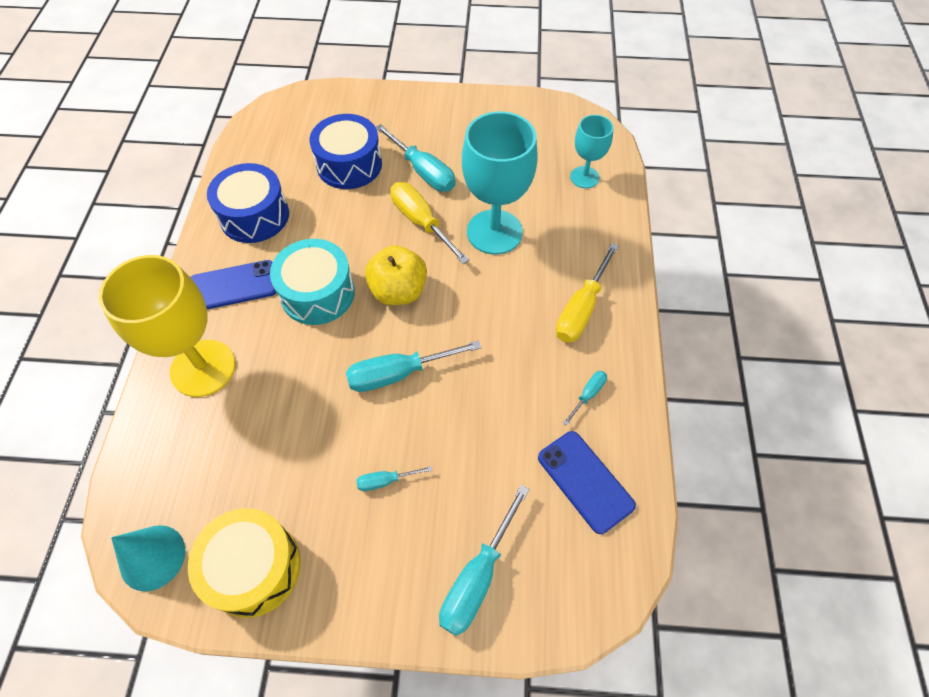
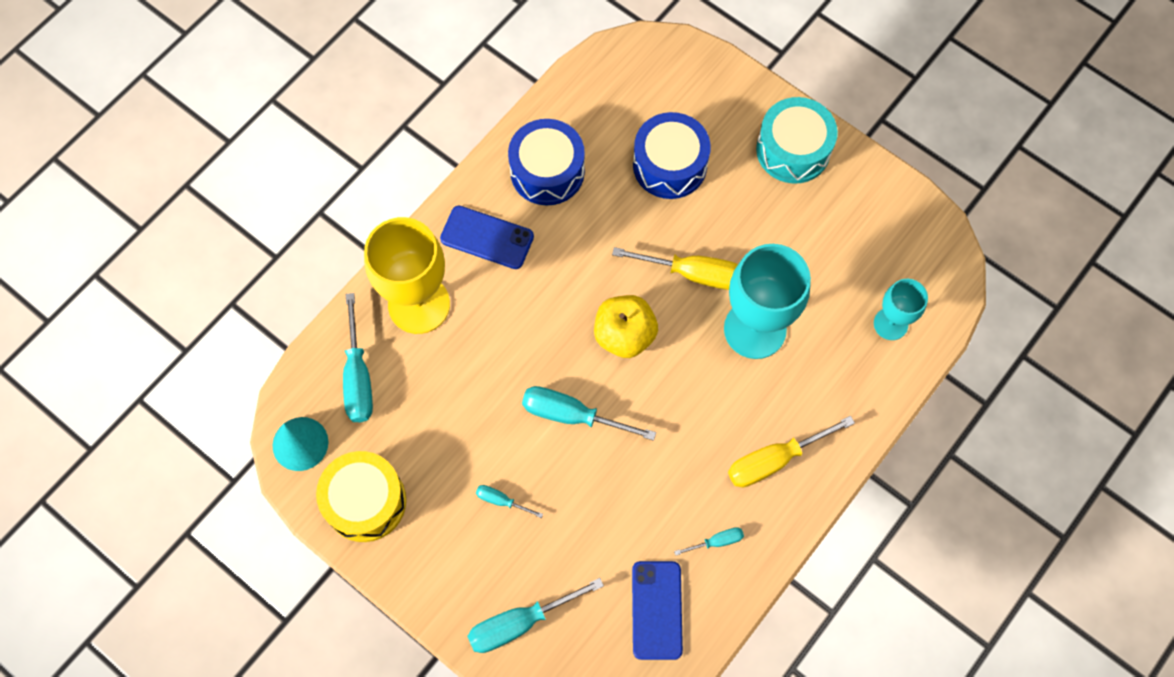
camera: 35 degrees right, 10 degrees up
turquoise drum [270,239,355,325] -> turquoise drum moved to [756,97,838,184]
turquoise screwdriver [376,124,456,192] -> turquoise screwdriver moved to [343,293,373,422]
yellow screwdriver [390,182,469,264] -> yellow screwdriver turned 105 degrees clockwise [612,247,738,290]

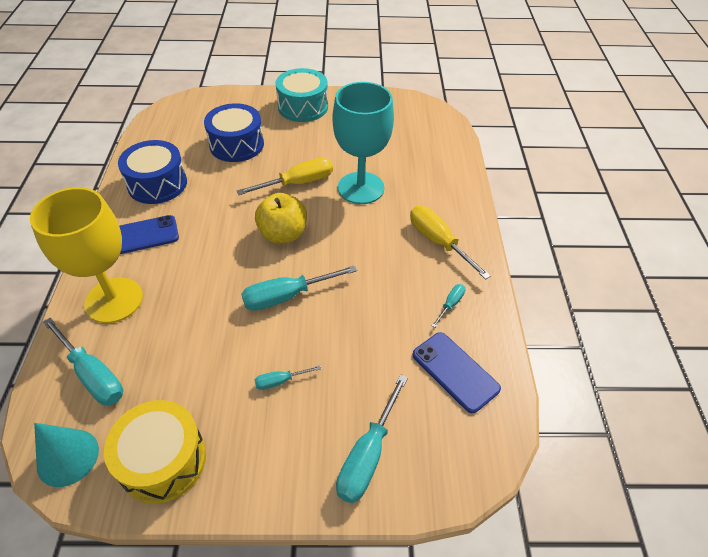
camera: 40 degrees left, 20 degrees down
yellow screwdriver [728,416,855,487] -> yellow screwdriver turned 120 degrees clockwise [410,206,491,280]
turquoise goblet [874,279,928,340] -> none

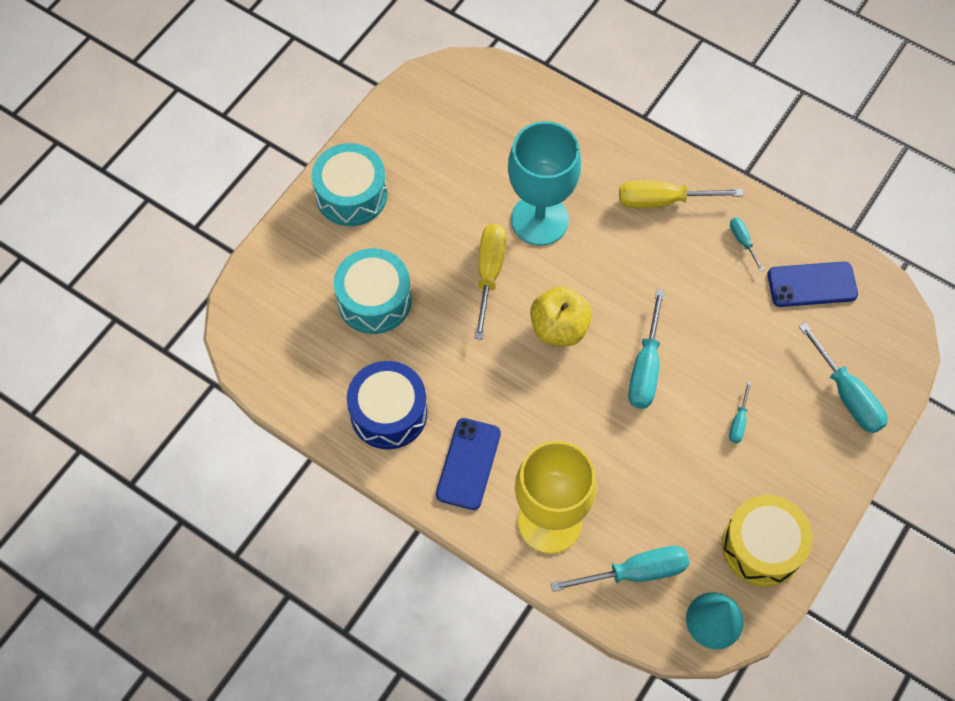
camera: 55 degrees left, 15 degrees up
blue drum [204,103,264,162] -> turquoise drum [334,248,412,334]

